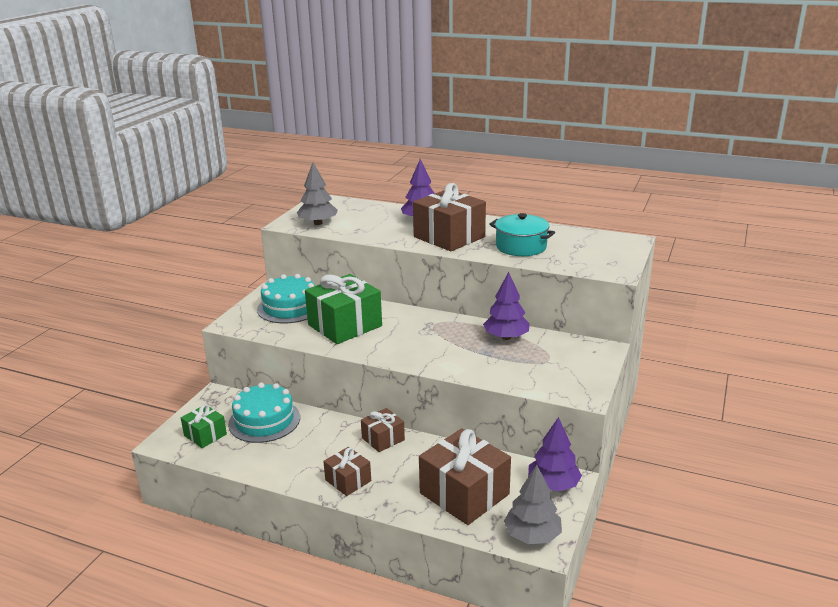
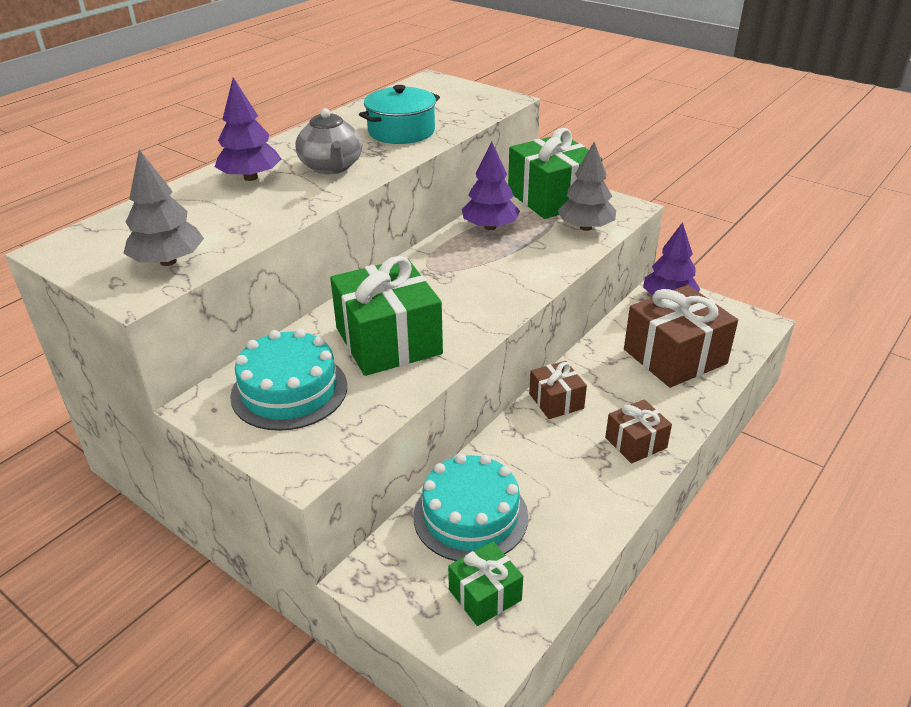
camera: 75 degrees left, 10 degrees up
brown gift [413,183,486,251] -> grey teapot [295,108,362,174]
grey tree [504,465,562,544] -> grey tree moved to [557,142,616,231]
none -> green gift [508,128,602,219]

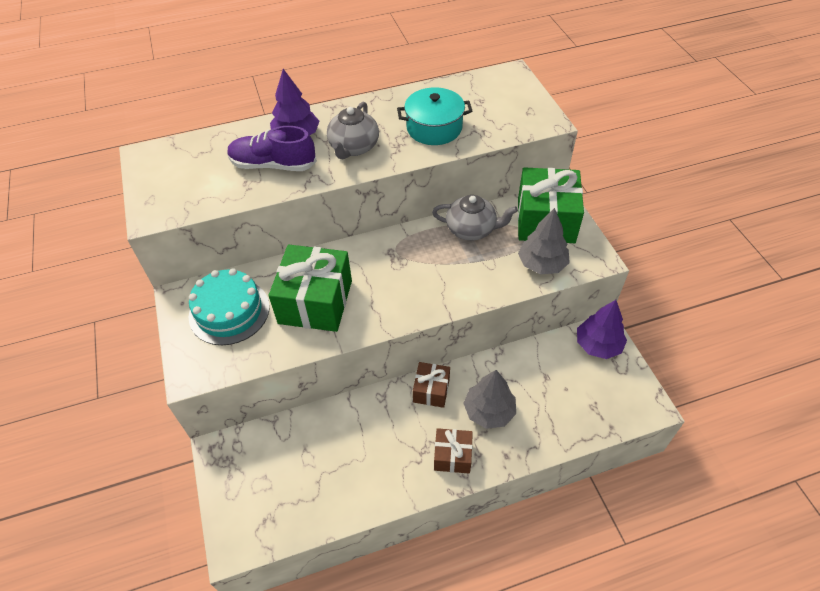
camera: 35 degrees right, 15 degrees up
grey tree [123,149,204,266] -> grey tree moved to [463,370,516,429]
turquoise cake [414,454,528,561] -> none
green gift [448,542,523,626] -> none
purple tree [462,142,520,230] -> grey teapot [432,195,518,241]
brown gift [624,285,738,388] -> none
none -> purple shoe [227,126,317,171]

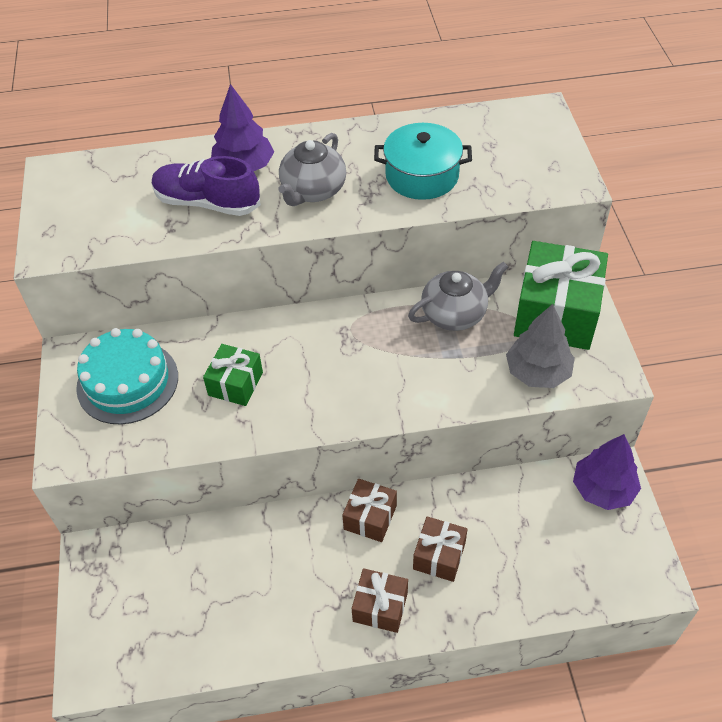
camera: 10 degrees right, 0 degrees up
green gift [269,244,352,332] -> green gift [203,344,263,406], size x0.53
grey teapot [432,195,518,241] -> grey teapot turned 45 degrees counterclockwise [408,262,508,331]
grey tree [463,370,516,429] -> brown gift [413,516,468,582]

